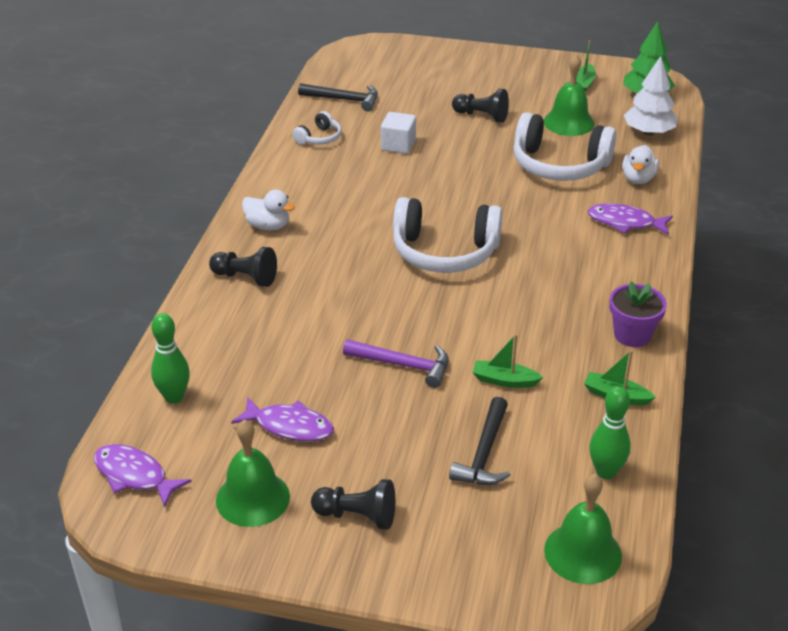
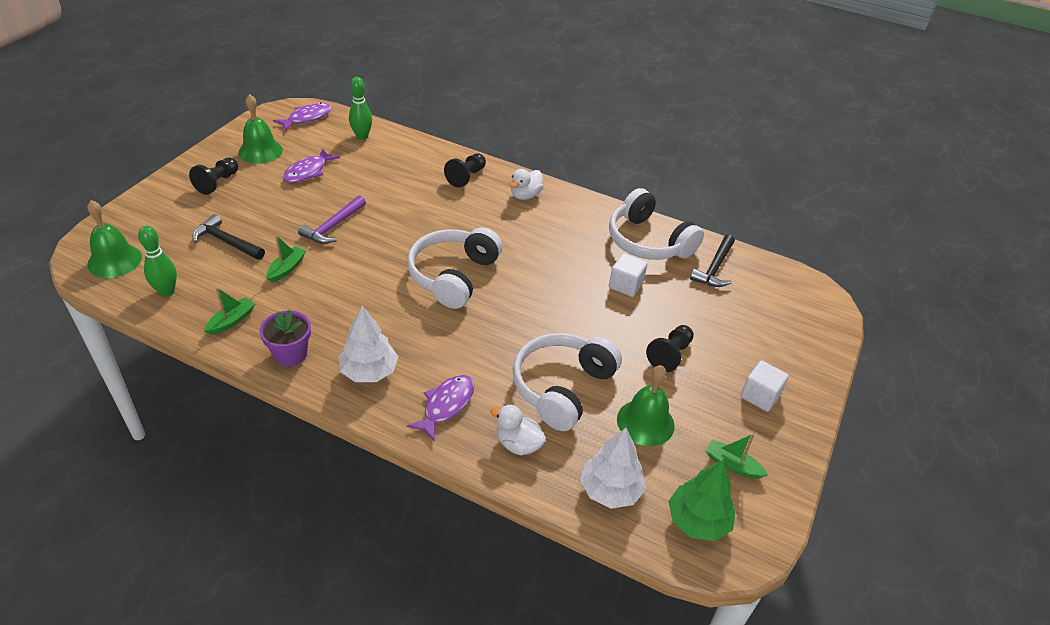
camera: 100 degrees right, 5 degrees up
white headphones [293,111,341,145] -> white headphones [609,188,704,260], size x2.11
none -> white tree [339,306,398,382]
none -> white cube [741,361,789,412]

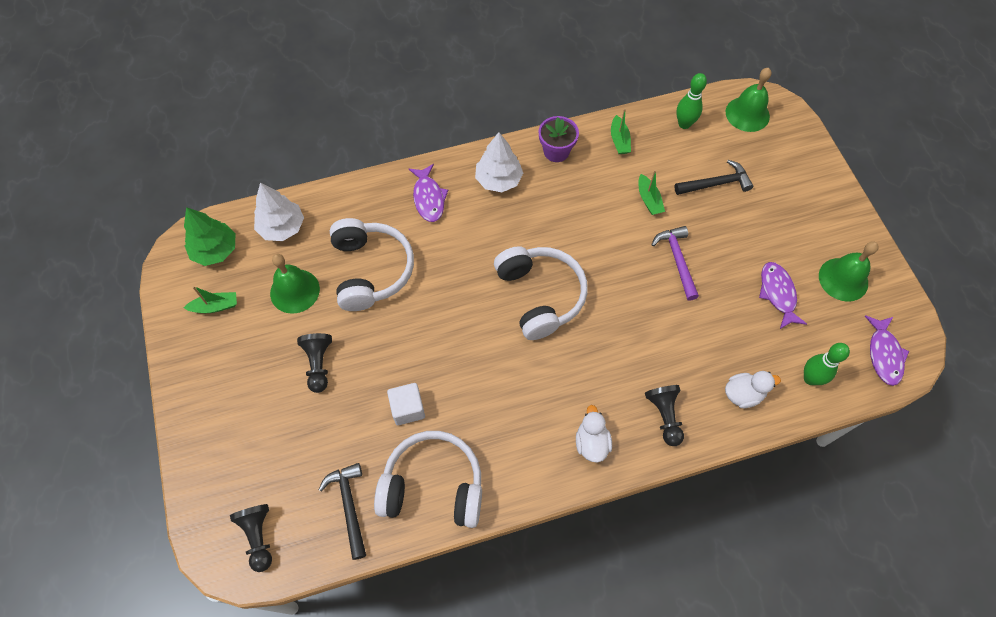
camera: 140 degrees right, 20 degrees up
black pawn [189,157,238,195] -> black pawn moved to [230,504,272,572]
white duck [490,404,546,455] -> white duck moved to [725,371,781,408]
white cube [741,361,789,412] -> none

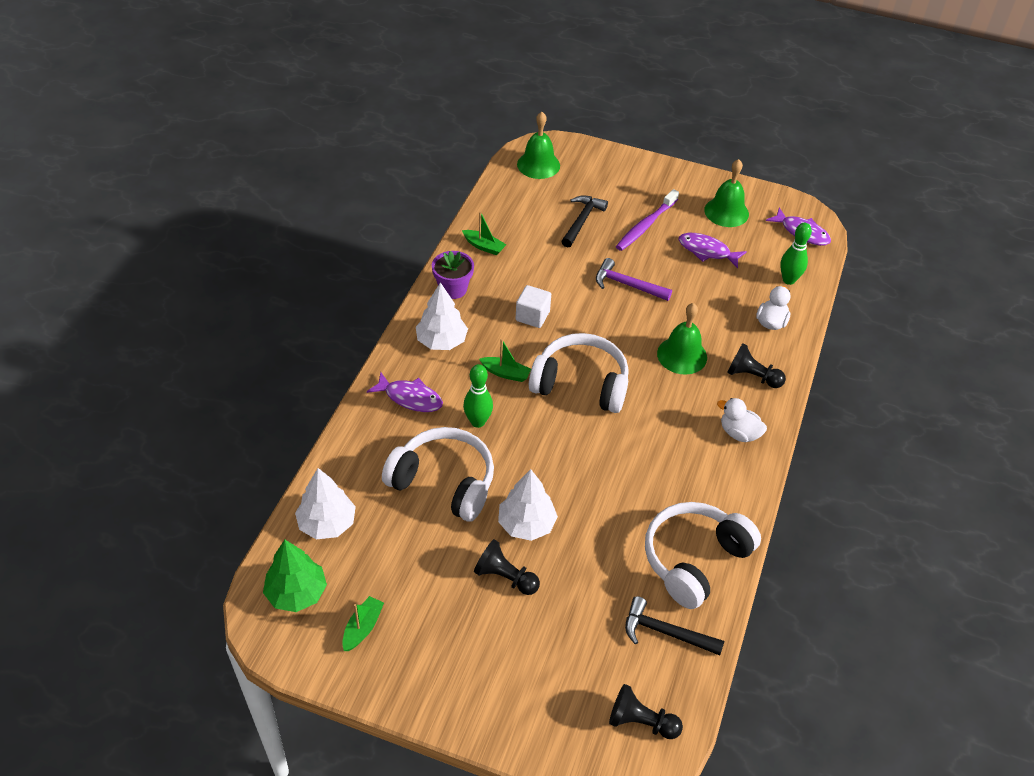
camera: 55 degrees left, 15 degrees down
green bell [270,254,320,314] -> green bell moved to [657,303,707,375]
white cube [387,383,425,425] -> white cube moved to [516,285,551,328]
green boat [639,170,665,215] -> green boat moved to [479,339,531,382]
green bowling pin [676,73,707,129] -> green bowling pin moved to [463,364,493,428]
none -> white tree [498,469,558,541]
none -> purple toothbrush [616,189,679,251]

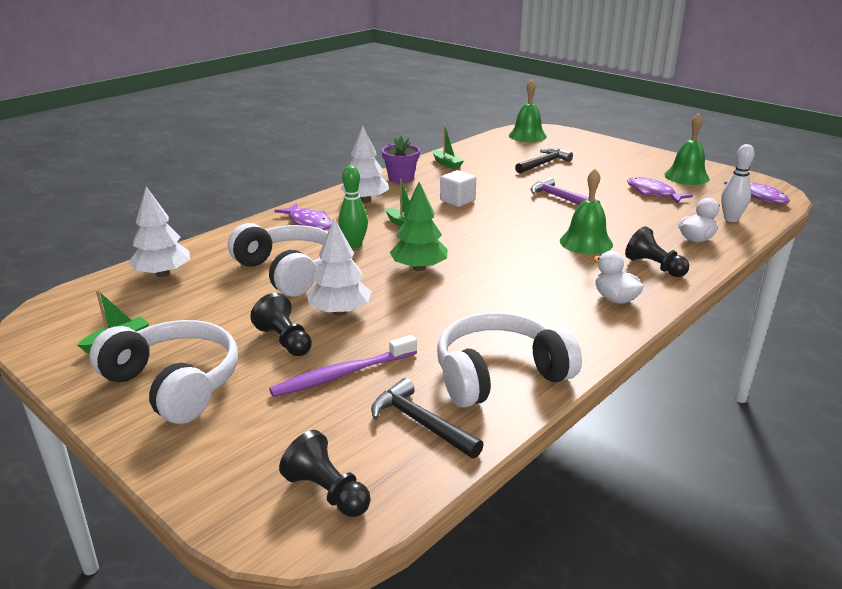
camera: 25 degrees right, 20 degrees down
green tree [263,540,327,612] -> green tree moved to [390,182,448,271]
white headphones [529,333,629,413] -> white headphones moved to [89,320,238,424]
purple toothbrush [616,189,679,251] -> purple toothbrush moved to [269,335,417,397]
green bowling pin [780,223,812,285] -> white bowling pin [721,144,755,222]

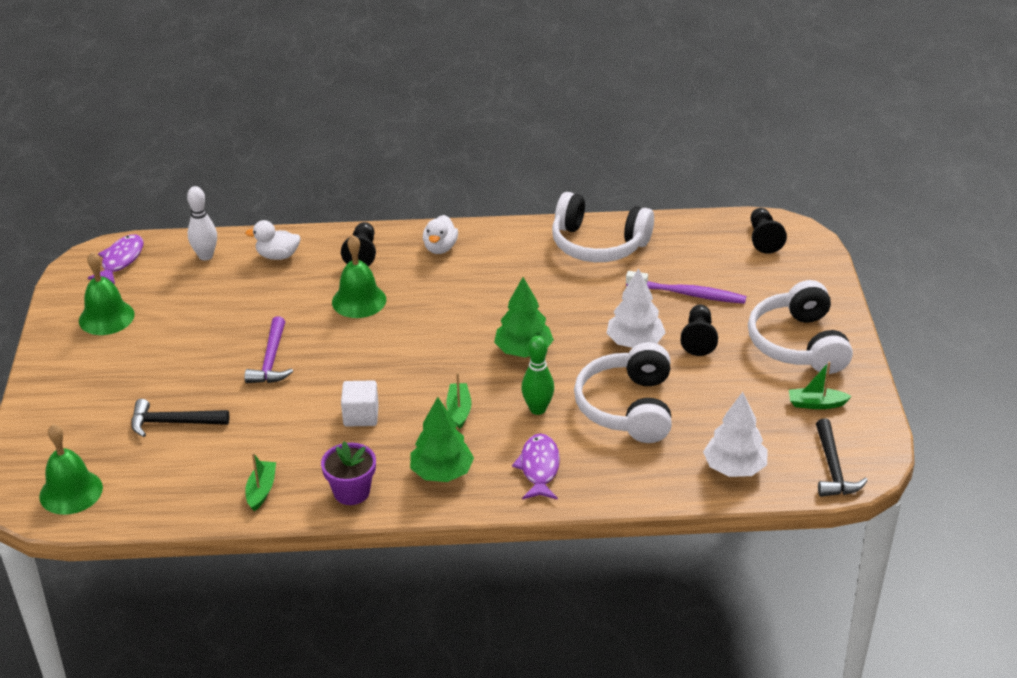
camera: 135 degrees left, 10 degrees up
white tree [340,126,389,203] -> green tree [410,397,474,482]
black hammer [371,378,484,458] -> black hammer moved to [816,419,868,497]
purple fish [627,177,693,203] -> none

